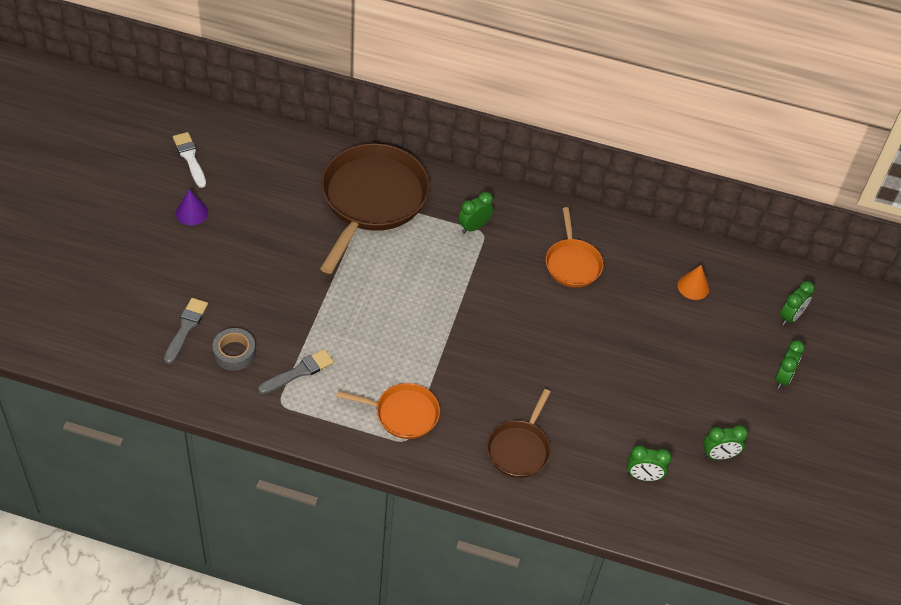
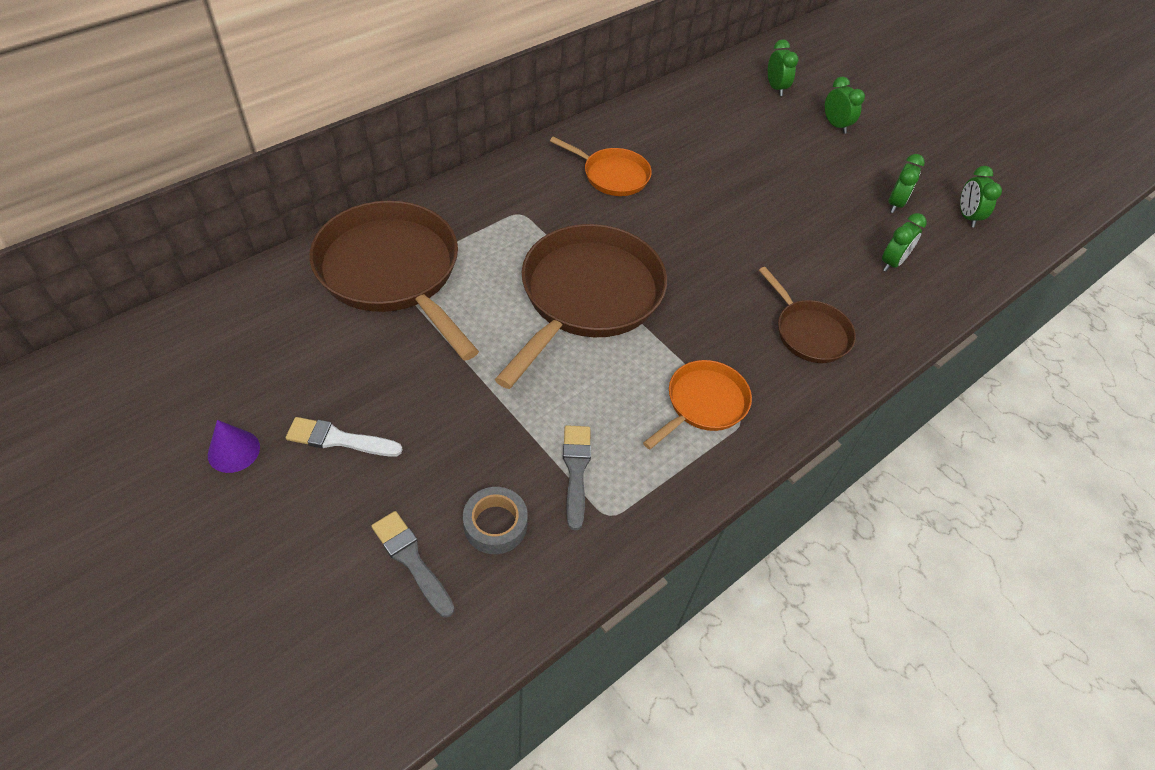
camera: 55 degrees left, 0 degrees up
white brush [173,132,206,188] -> white brush moved to [286,417,403,457]
green clock [458,192,493,233] -> green clock moved to [960,166,1002,227]
orange cone [677,265,709,300] -> none
none -> brown pan [495,224,667,389]

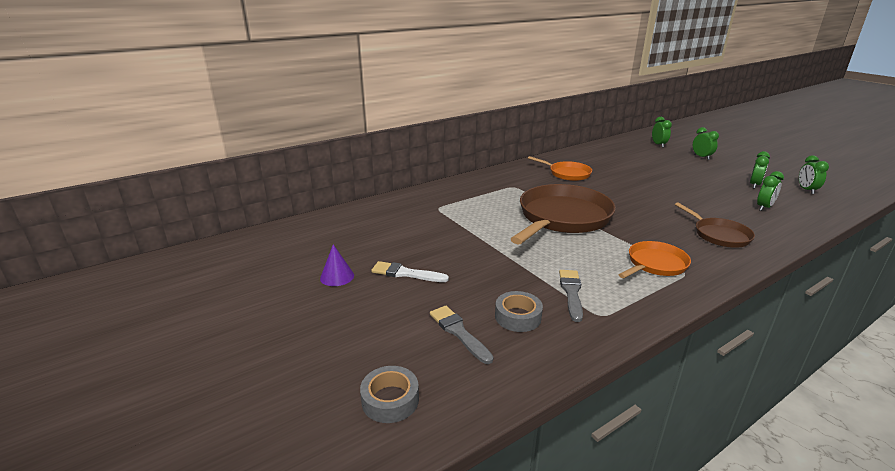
camera: 10 degrees right, 25 degrees down
brown pan [309,201,479,361] -> none
none -> grey tape [360,366,419,423]

